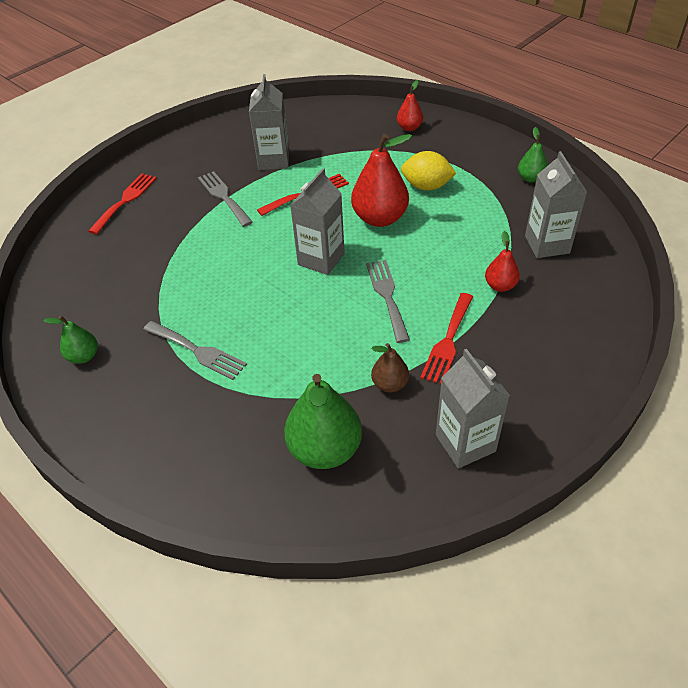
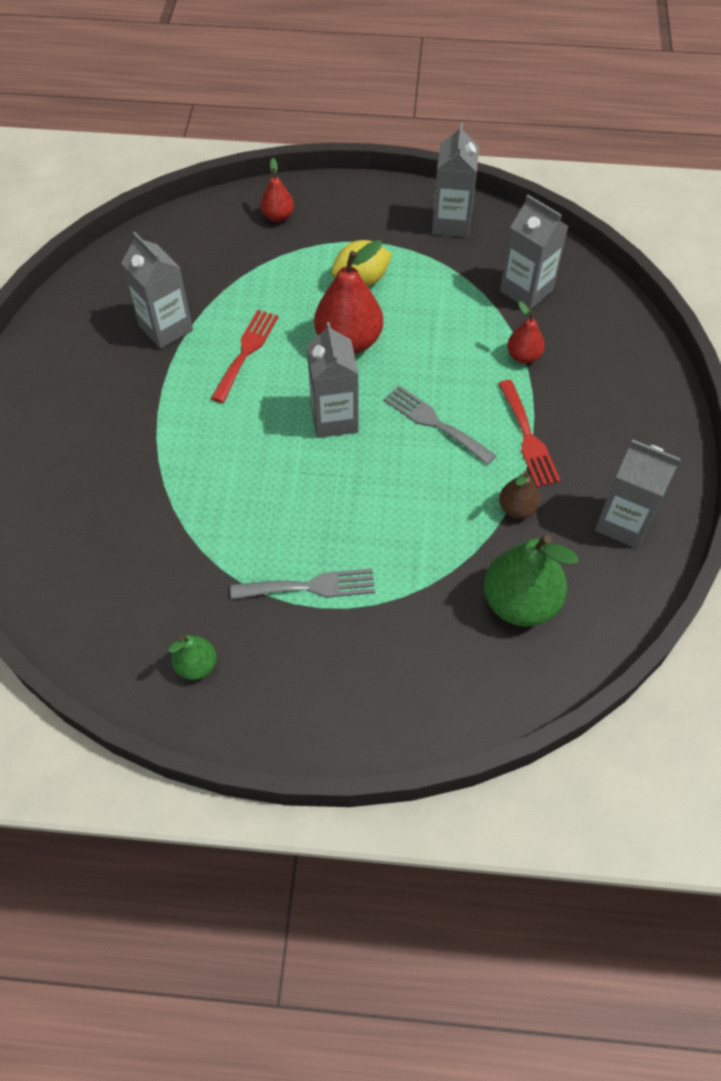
camera: 40 degrees left, 10 degrees up
red fork [88,174,157,234] -> none
grey fork [198,171,253,227] -> none
green pear [518,127,548,183] -> grey carton [432,123,479,237]

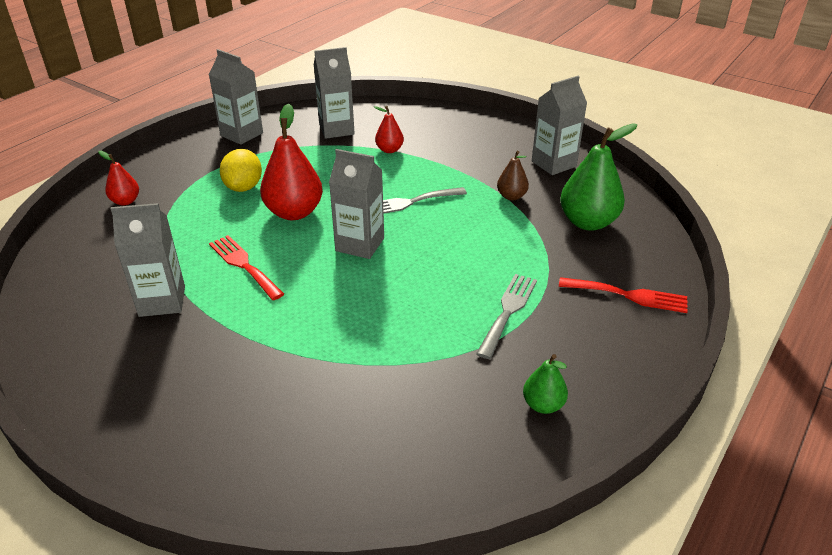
camera: 60 degrees left, 20 degrees down
red fork [498,380,561,487] -> red fork moved to [559,277,688,313]

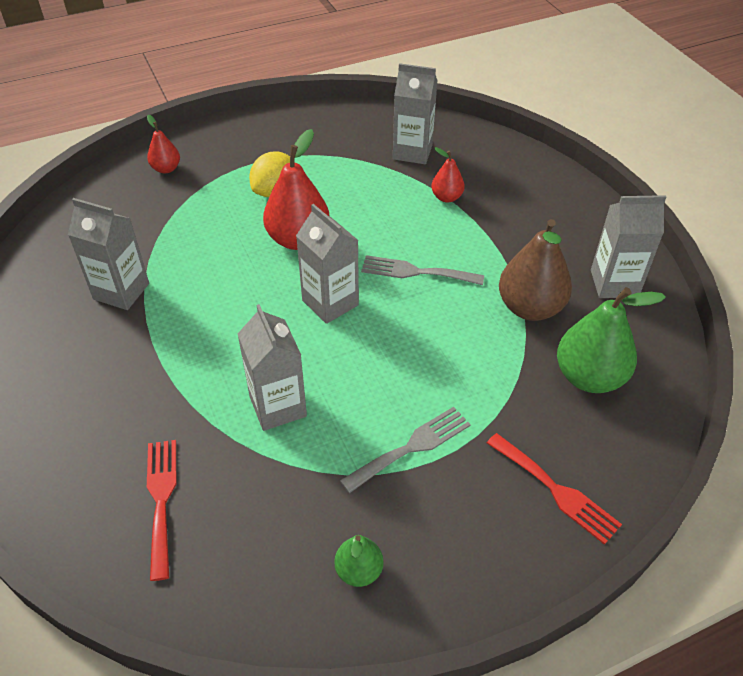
camera: 30 degrees right, 10 degrees up
grey carton [209,49,263,145] -> grey carton moved to [238,304,307,431]
red fork [209,235,284,300] -> red fork moved to [147,440,176,581]
brown pear [497,151,529,200] -> brown pear [499,219,572,321], size x1.88

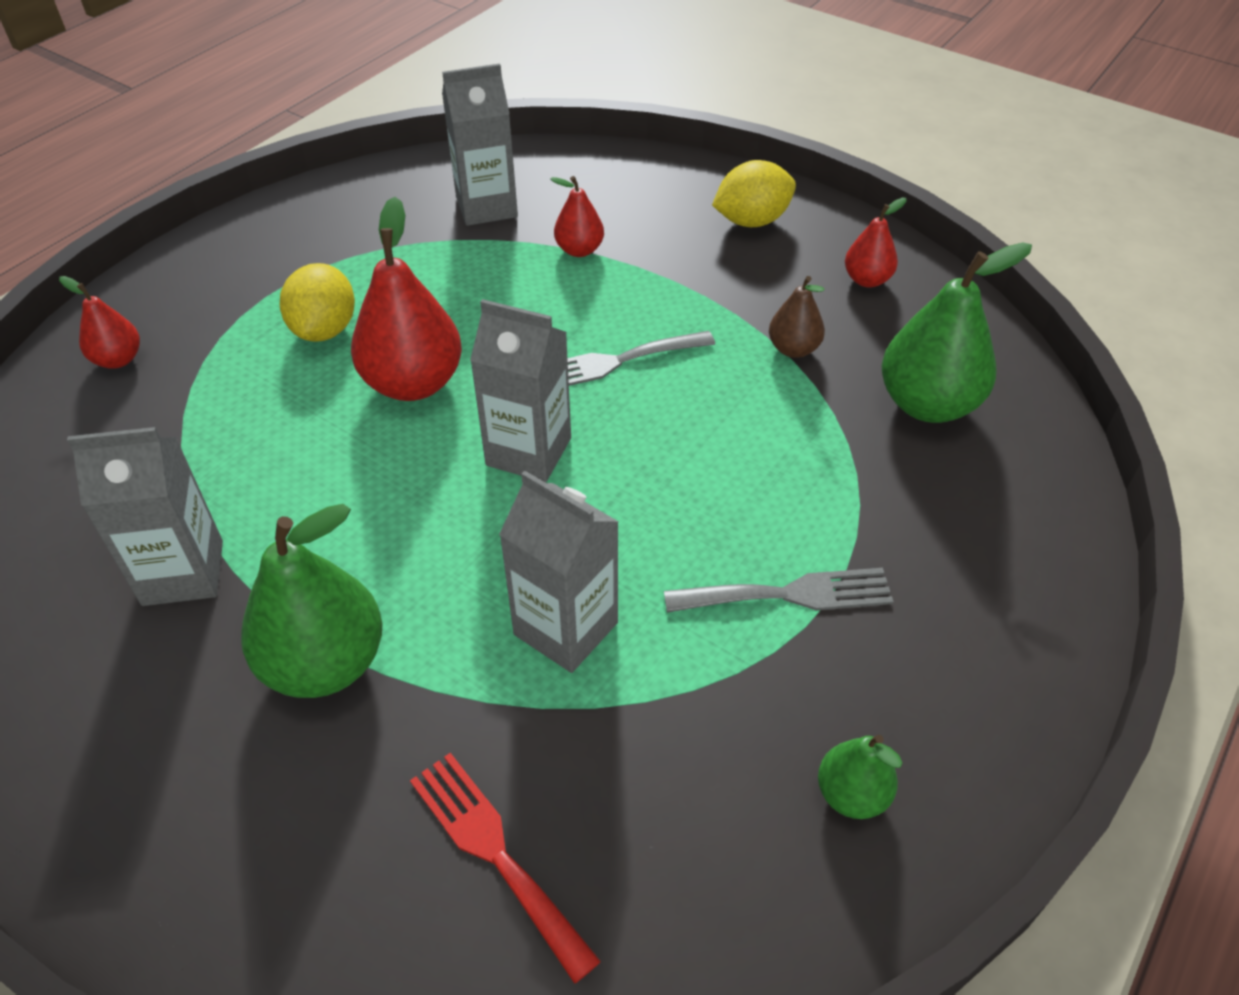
camera: 30 degrees left, 0 degrees up
grey fork [340,407,471,493] -> grey fork turned 60 degrees clockwise [664,568,894,613]
red fork [487,433,622,545] -> none
brown pear [499,219,572,321] -> brown pear [769,276,825,358], size x0.53
grey carton [591,195,666,298] -> red pear [845,198,906,287]
none -> green pear [241,504,383,698]
none -> yellow lemon [712,160,796,227]

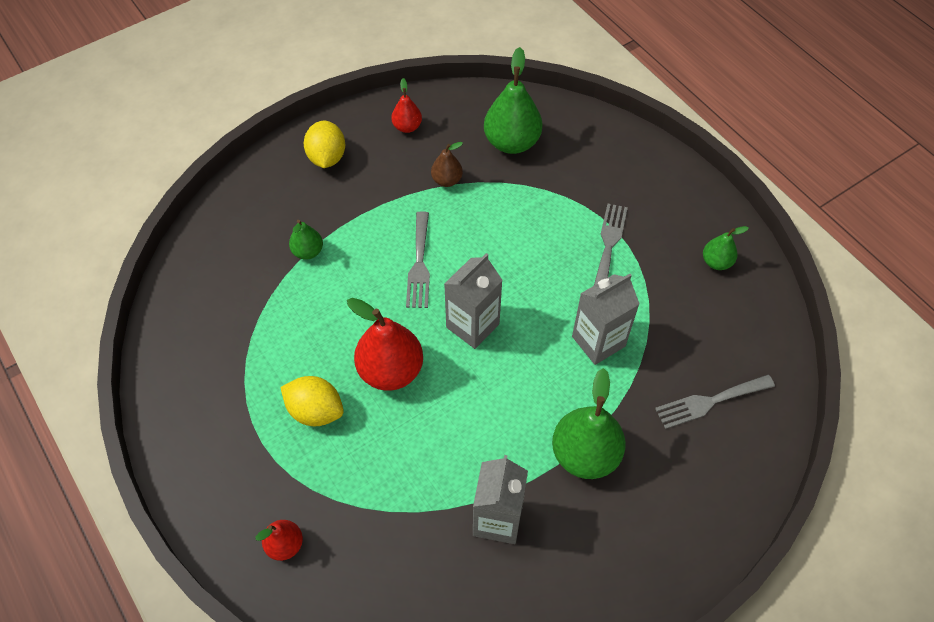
camera: 70 degrees left, 10 degrees up
red fork [410,753,601,984] -> grey fork [655,375,775,429]
grey carton [442,64,518,226] -> none
red pear [550,176,604,257] -> green pear [289,220,323,260]

